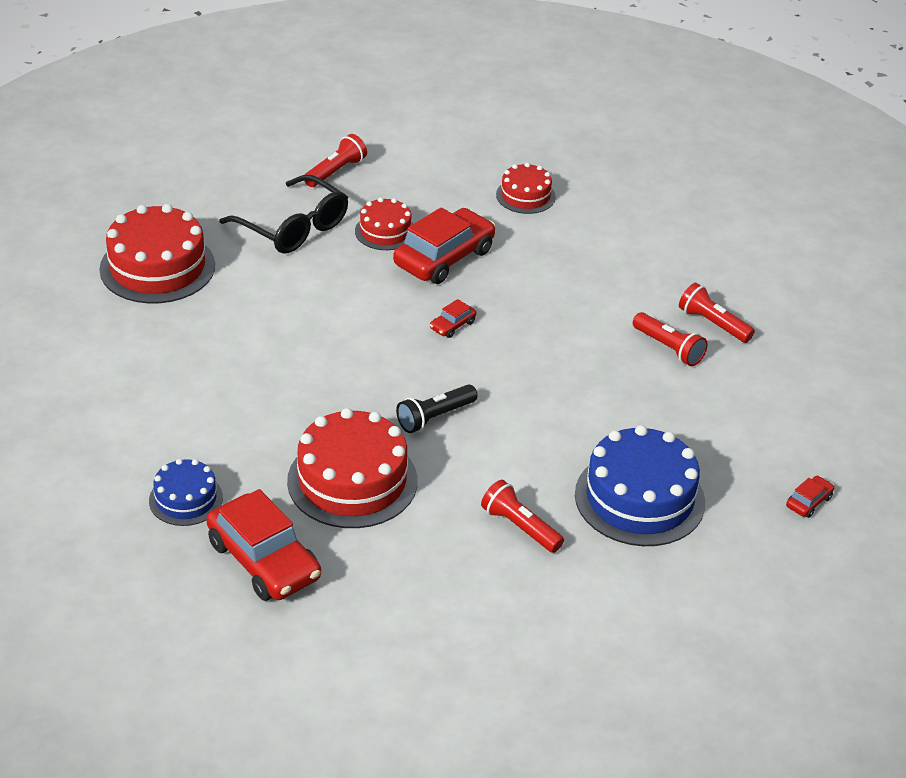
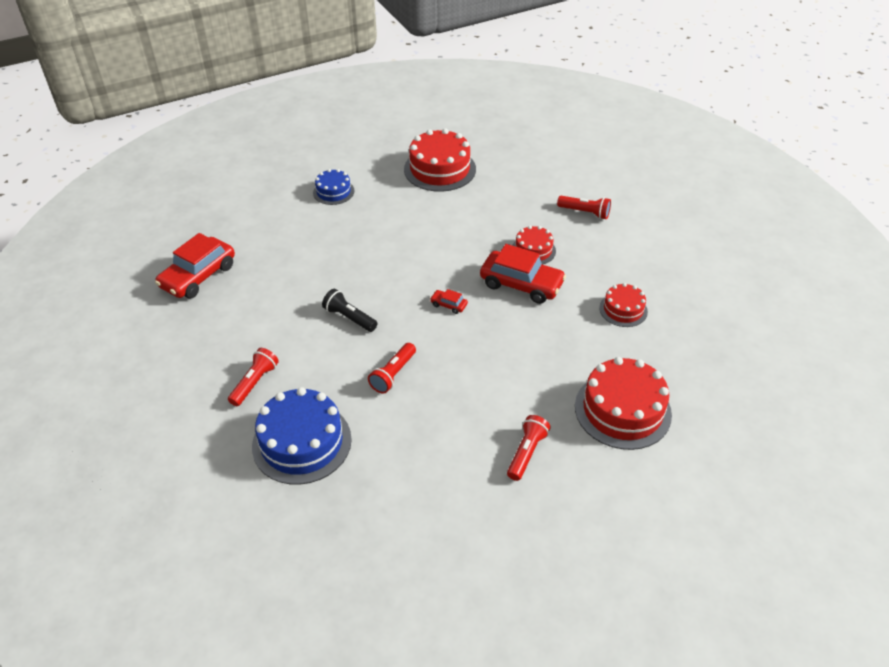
camera: 75 degrees right, 5 degrees up
blue cake [149,459,223,526] -> blue cake moved to [313,169,354,205]
black glasses [219,175,348,254] -> none
red cake [287,408,418,528] -> red cake moved to [575,357,672,450]
red flashlight [633,312,708,366] -> red flashlight moved to [368,343,416,393]
red car [786,476,834,518] -> none

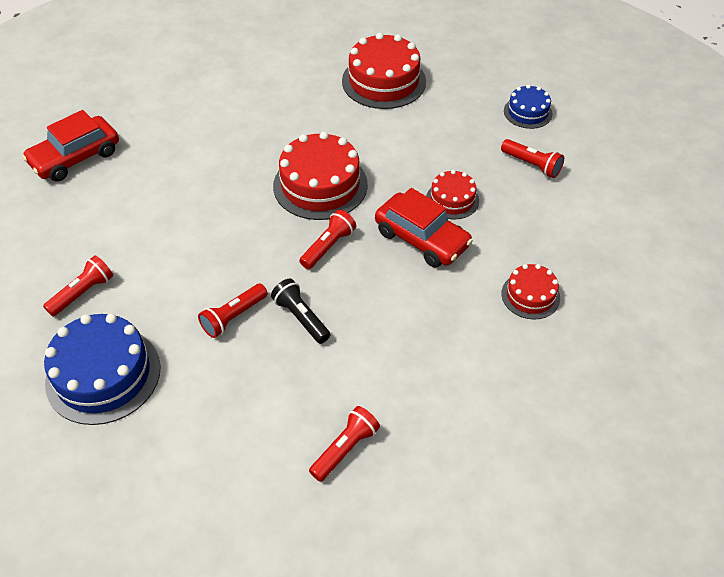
camera: 15 degrees right, 5 degrees up
blue cake [313,169,354,205] -> blue cake moved to [504,85,553,129]
black flashlight [322,289,378,332] -> black flashlight moved to [271,279,330,344]
red car [430,289,468,314] -> red flashlight [299,210,356,269]
red cake [575,357,672,450] -> red cake moved to [273,132,368,220]

